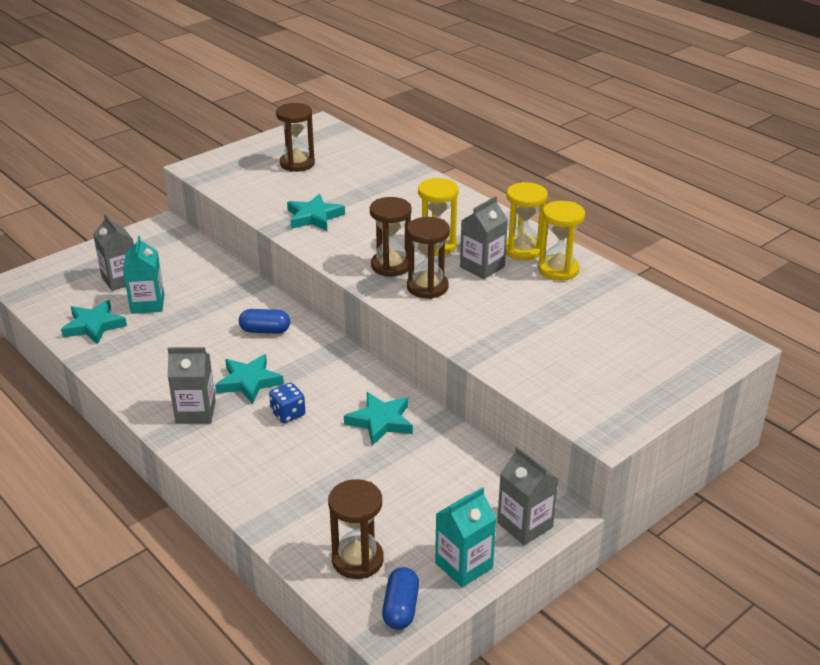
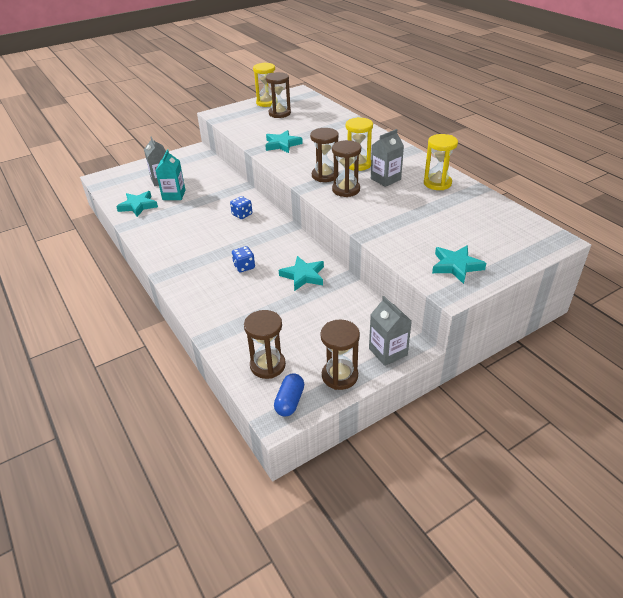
camera: 10 degrees right, 5 degrees up
grey carton [168,347,216,424] -> none
turquoise star [215,354,284,404] -> turquoise star moved to [432,245,486,284]
blue capsule [239,309,290,334] -> blue dice [230,196,252,219]
turquoise carton [435,487,497,587] -> brown hourglass [321,319,360,390]
yellow hourglass [506,182,548,260] -> yellow hourglass moved to [253,63,275,107]

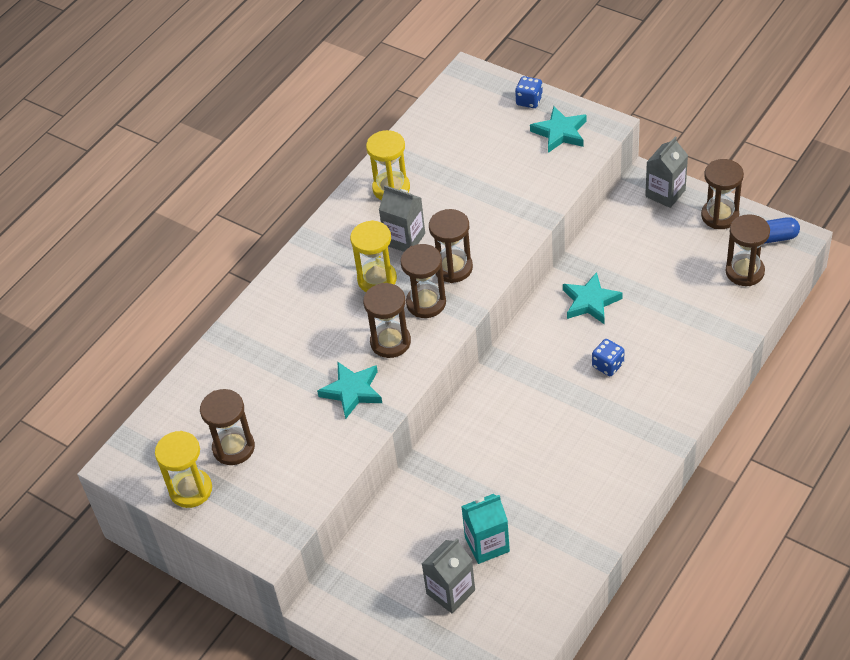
camera: 110 degrees left, 10 degrees up
turquoise star [116,191,158,217] -> none
blue dice [230,196,252,219] -> blue dice moved to [515,76,543,108]
none -> brown hourglass [363,283,411,358]

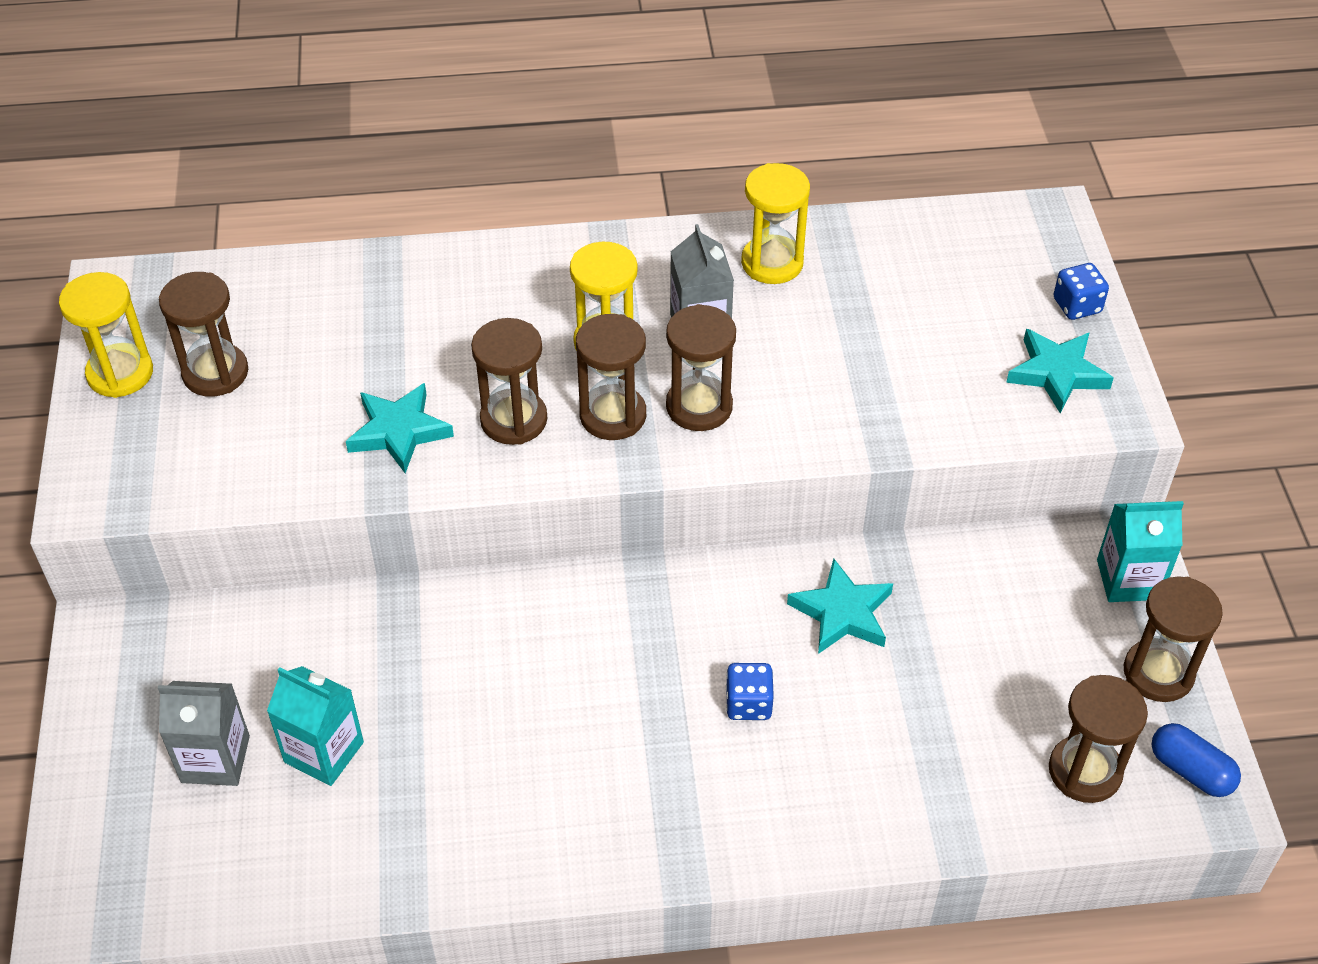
camera: 45 degrees right, 0 degrees up
grey carton [645,136,688,208] -> turquoise carton [1097,501,1184,602]

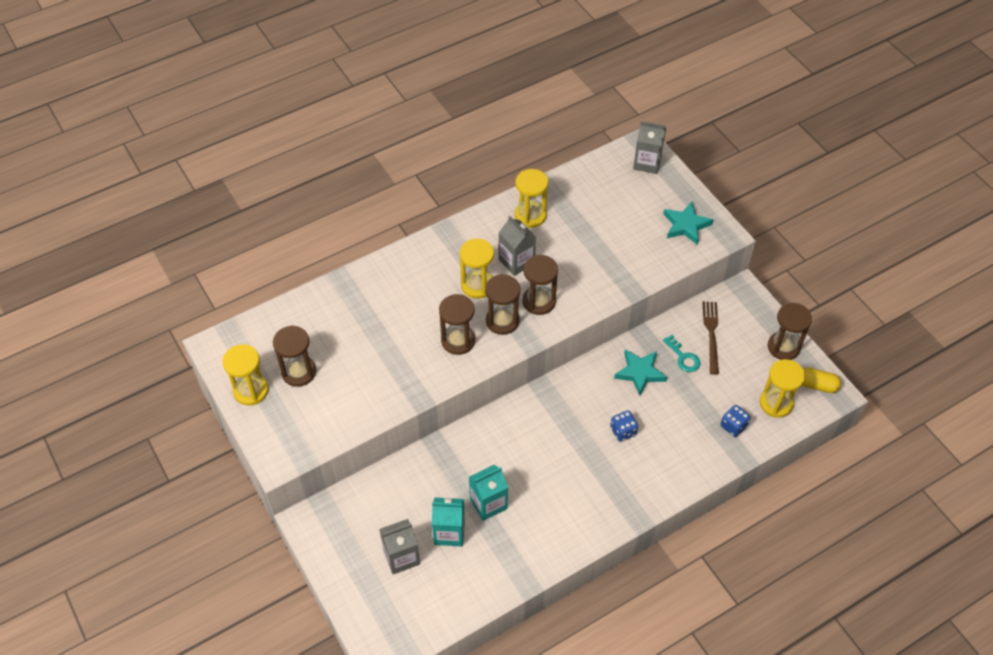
camera: 25 degrees left, 5 degrees up
turquoise star [346,383,454,473] -> none
brown hourglass [1049,675,1148,803] -> yellow hourglass [760,359,805,418]
blue dice [1054,263,1109,320] -> blue dice moved to [721,405,751,437]
turquoise carton [1097,501,1184,602] -> turquoise carton moved to [469,465,508,521]
blue capsule [1151,723,1241,797] -> yellow capsule [802,368,841,393]
none -> grey carton [633,121,666,174]
none -> turquoise key [663,335,700,372]
none -> brown fork [703,302,719,374]

